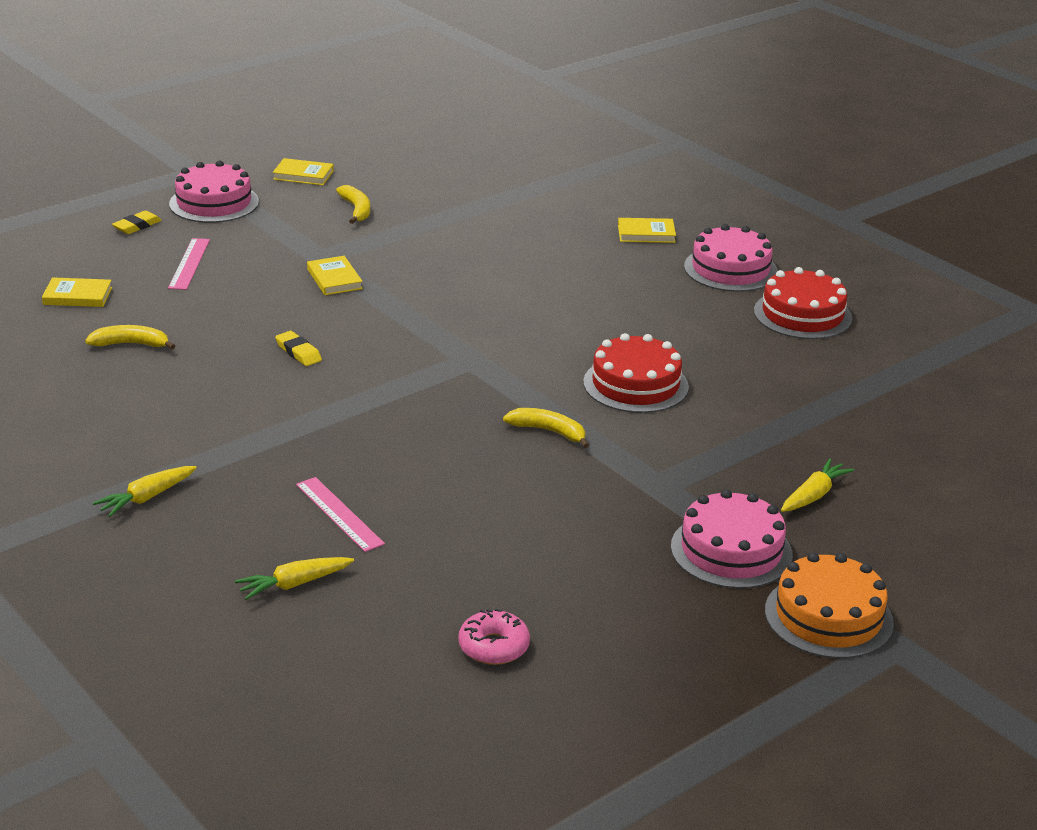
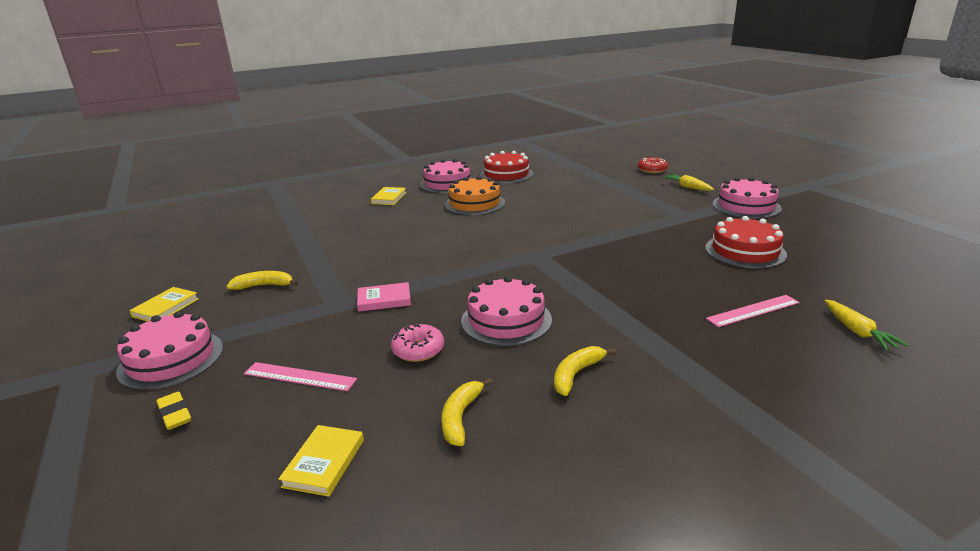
camera: 75 degrees left, 5 degrees down
yellow carrot [93,466,197,517] -> none
yellow eraser [275,331,322,366] -> pink cake [461,276,552,346]
yellow book [307,256,363,295] -> pink book [357,282,411,312]
pink donut [458,609,530,665] -> pink donut moved to [391,323,444,362]
yellow banana [503,408,589,448] -> yellow banana moved to [554,346,616,396]
red cake [583,333,689,413] -> red cake moved to [705,216,787,269]
orange cake [765,552,894,659] -> orange cake moved to [445,176,505,215]
none -> red donut [638,157,668,173]

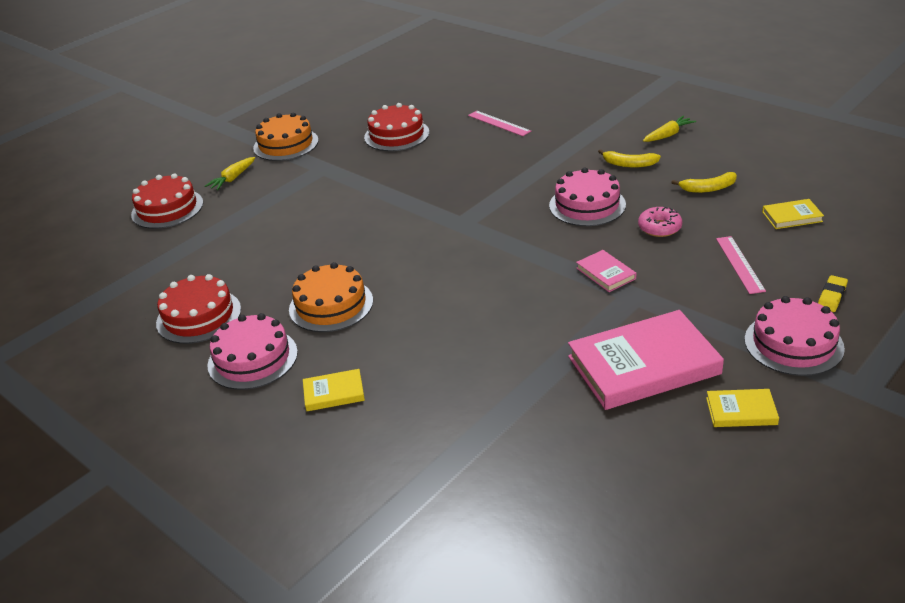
camera: 110 degrees left, 10 degrees up
yellow banana [226,271,298,290] -> pink book [568,310,724,410]
red donut [638,157,668,173] -> red cake [131,173,203,229]
pink cake [712,177,782,219] -> orange cake [253,113,319,161]
yellow carrot [825,300,908,351] -> yellow carrot moved to [643,116,696,142]

